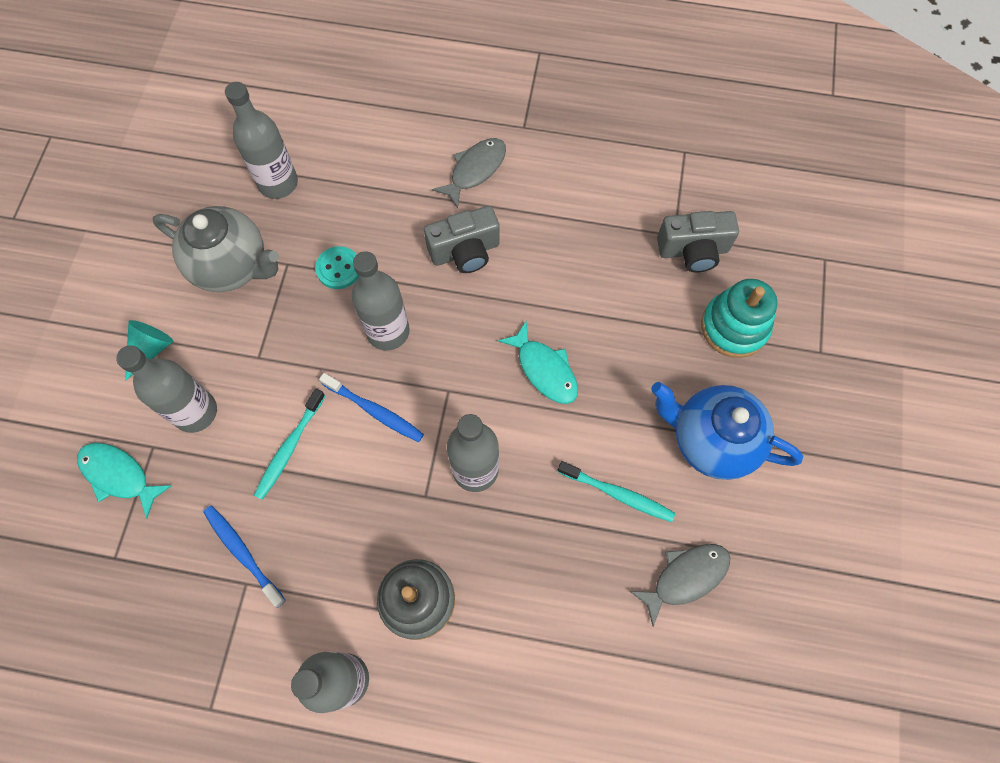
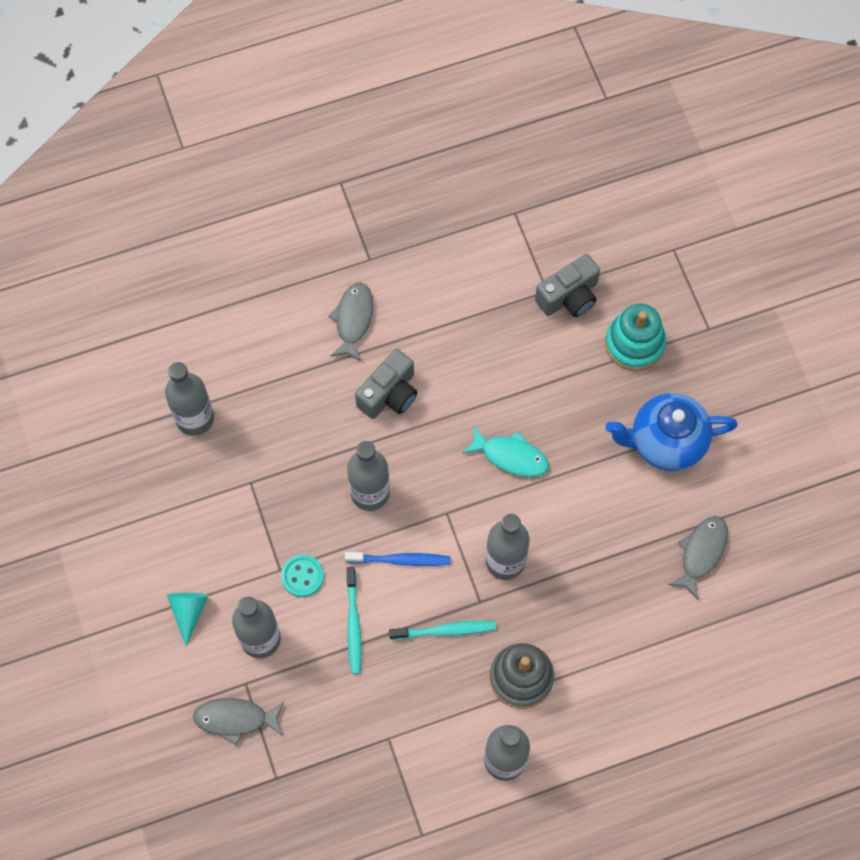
camera: 30 degrees left, 0 degrees up
turquoise fish [77,443,172,518] -> grey fish [193,698,284,745]
grey teapot [152,206,279,292] -> none
blue toothbrush [203,505,286,608] -> none
turquoise button [315,246,359,289] -> turquoise button moved to [281,554,324,597]
turquoise toothbrush [557,461,675,522] -> turquoise toothbrush moved to [389,621,496,640]

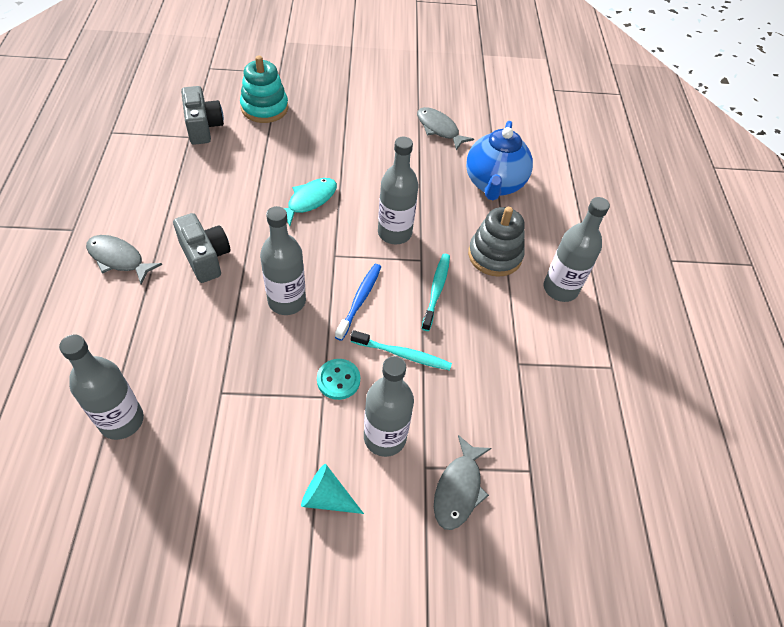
camera: 75 degrees left, 15 degrees down
blue teapot [605,393,738,471] -> blue teapot moved to [466,121,533,200]

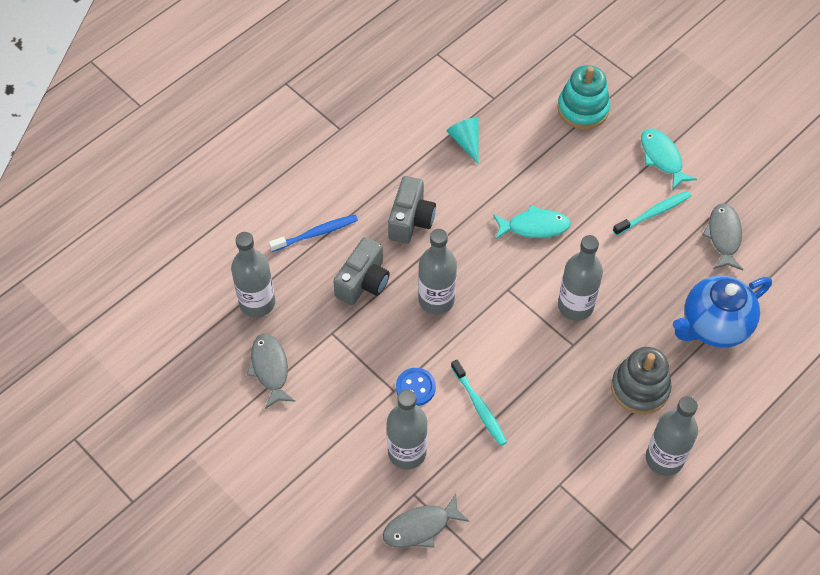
camera: 50 degrees right, 5 degrees up
grey fish [86,235,162,284] -> grey fish moved to [247,334,295,409]
grey camera [181,86,224,145] -> grey camera moved to [333,237,390,305]
turquoise cone [301,464,364,514] -> turquoise cone moved to [447,117,479,164]
turquoise button [317,359,360,400] -> blue button [396,368,436,406]
blue toothbrush [335,264,381,341] -> blue toothbrush moved to [269,215,358,252]
turquoise toothbrush [421,254,450,331] -> turquoise toothbrush moved to [613,191,691,236]
none -> turquoise fish [641,129,697,189]

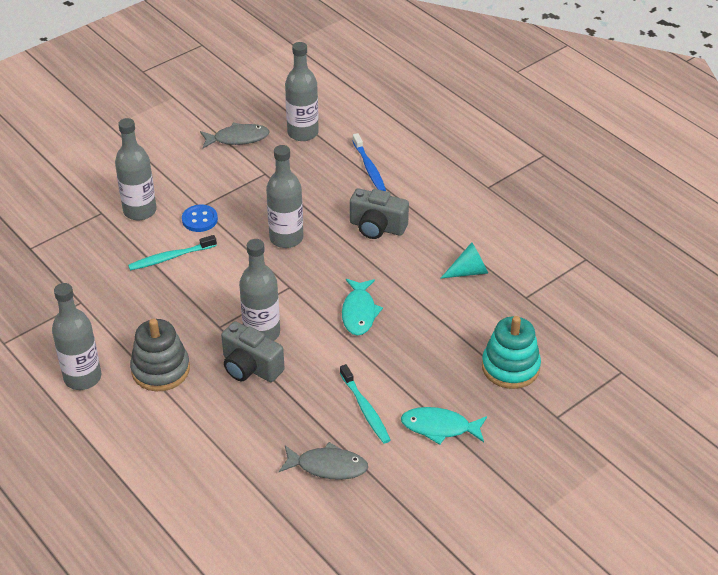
camera: 95 degrees right, 15 degrees down
grey camera [333,237,390,305] -> grey camera moved to [221,321,285,382]
grey fish [383,494,470,548] -> none
turquoise fish [641,129,697,189] -> turquoise fish turned 150 degrees counterclockwise [401,407,487,445]
blue teapot [673,275,772,348] -> none

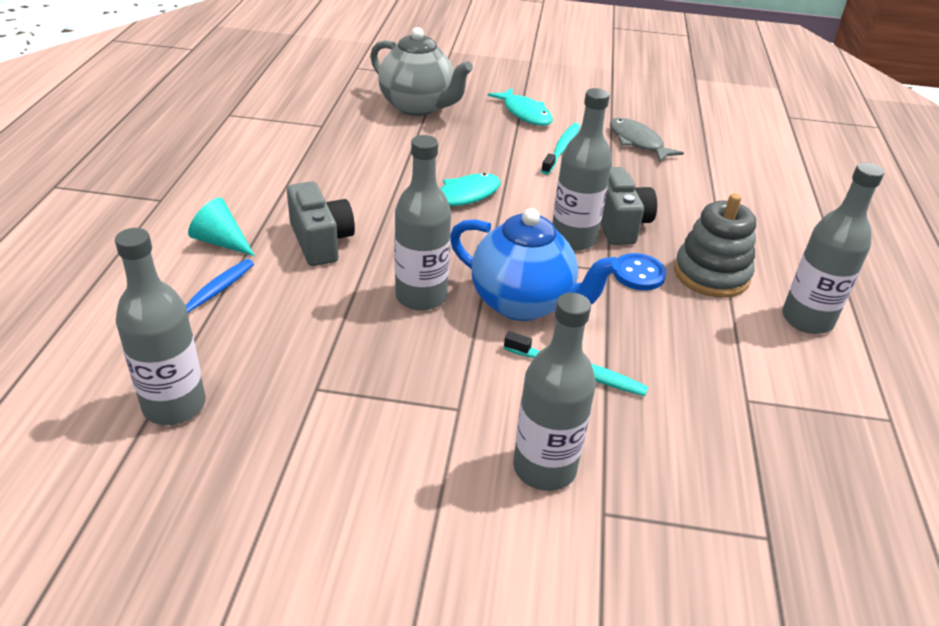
camera: 135 degrees left, 5 degrees down
blue button [182,205,218,232] -> blue button moved to [613,253,666,290]
grey fish [200,122,270,148] -> none
turquoise cone [440,242,488,279] -> turquoise cone moved to [188,198,255,256]
turquoise stacking toy [482,316,541,389] -> grey teapot [370,27,473,116]
none -> blue teapot [450,208,620,321]

